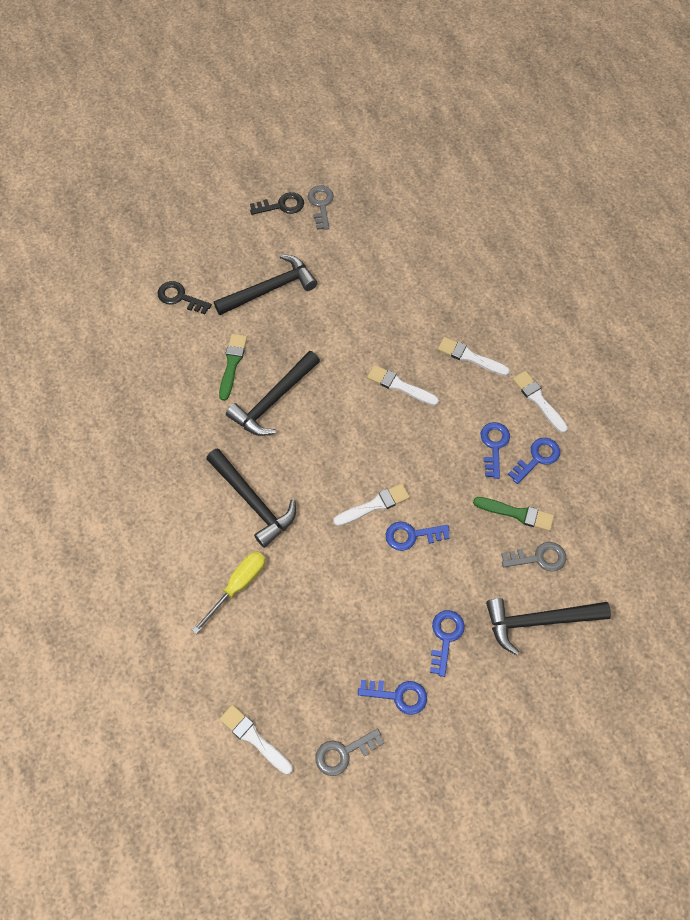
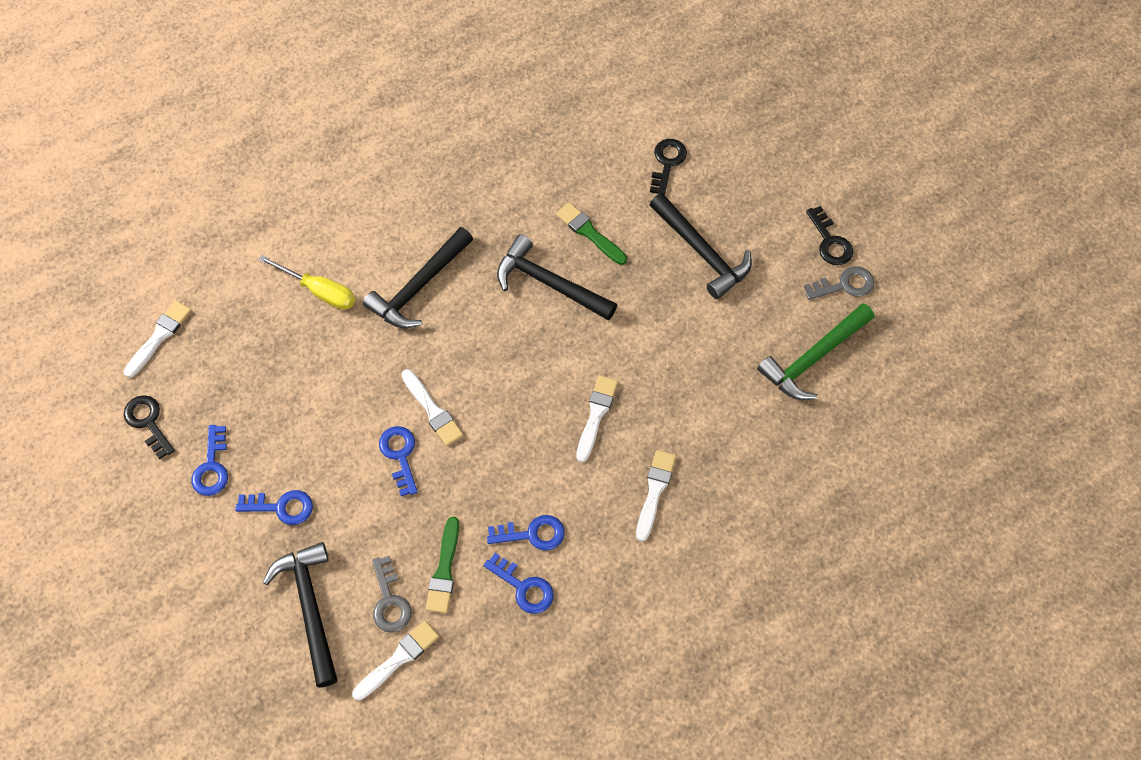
camera: 80 degrees right, 0 degrees up
green brush [219,334,247,401] -> green brush turned 135 degrees counterclockwise [556,202,627,265]
grey key [315,729,384,776] -> black key [124,395,175,459]
white brush [512,371,568,433] -> white brush moved to [352,621,439,701]
none -> green hammer [757,303,874,400]

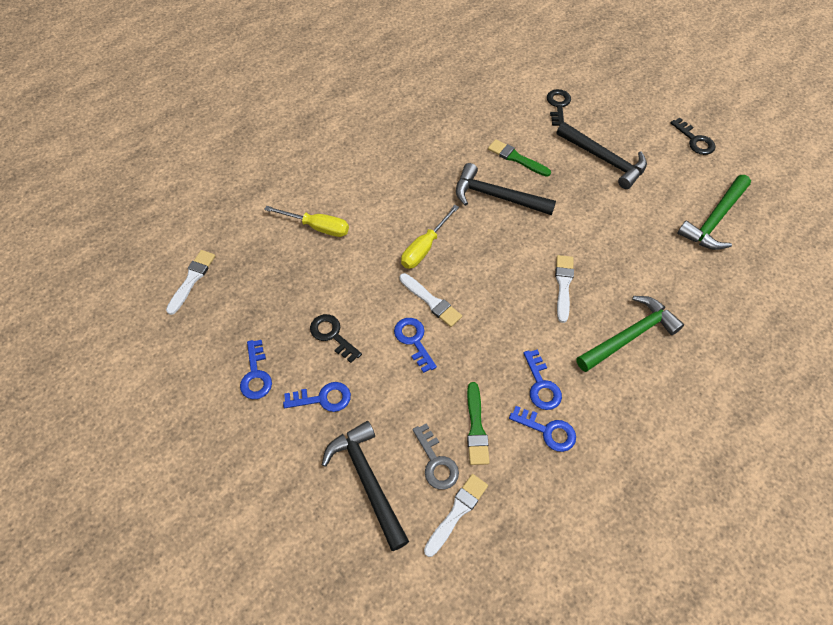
camera: 10 degrees left, 5 degrees down
black key [124,395,175,459] -> black key moved to [310,314,362,363]
black hammer [363,227,473,328] -> none
blue key [487,515,565,551] -> blue key turned 90 degrees clockwise [523,349,562,410]
white brush [636,450,676,542] -> green hammer [576,296,684,372]
grey key [804,266,874,300] -> none
none -> yellow screwdriver [401,205,459,269]

